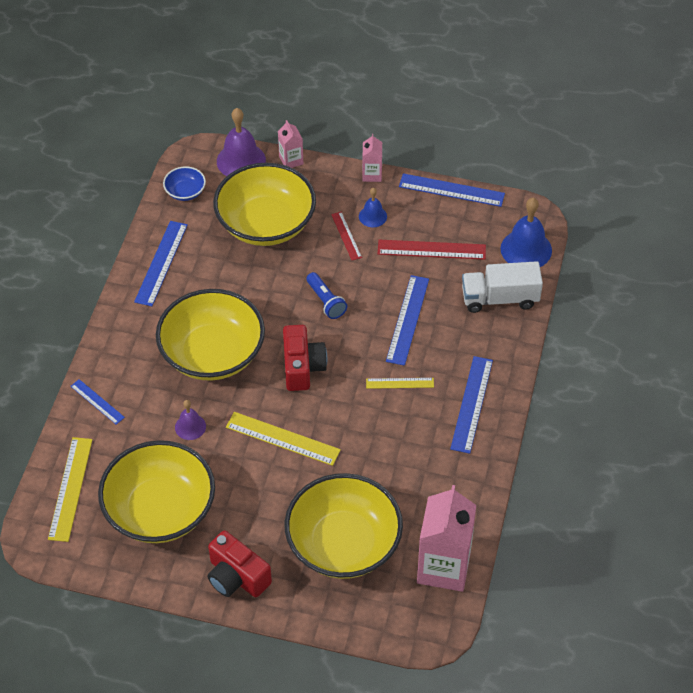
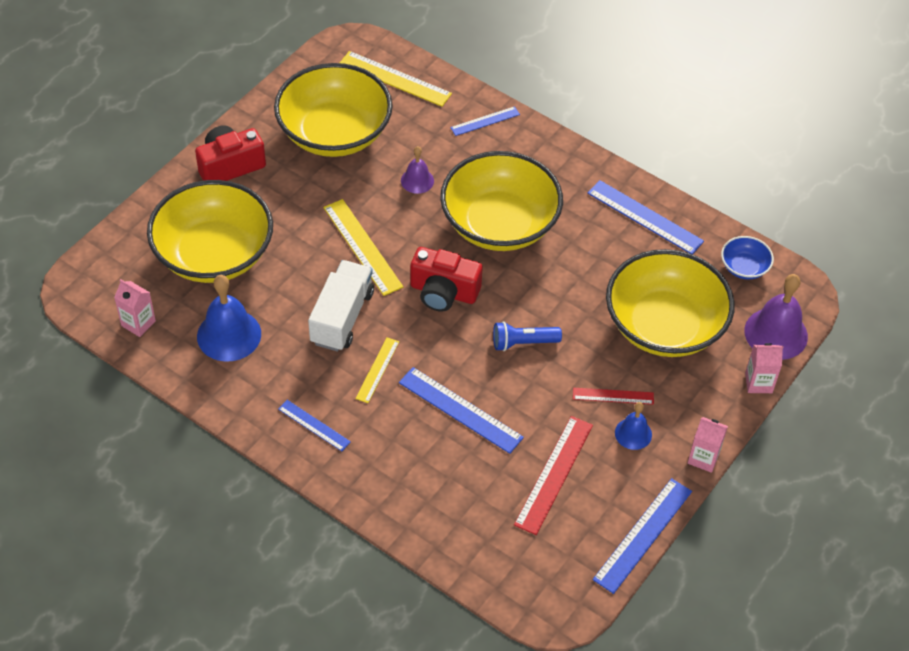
camera: 110 degrees right, 0 degrees up
yellow ruler [226,412,341,466] -> yellow ruler turned 75 degrees counterclockwise [323,199,403,296]
pink carton [417,485,476,592] -> pink carton [114,279,156,337], size x0.48
blue ruler [450,356,493,454] -> blue ruler [278,400,351,451], size x0.59
white truck [462,261,543,313] -> white truck moved to [308,260,374,351]
blue bell [500,198,552,267] -> blue bell moved to [197,275,261,362]

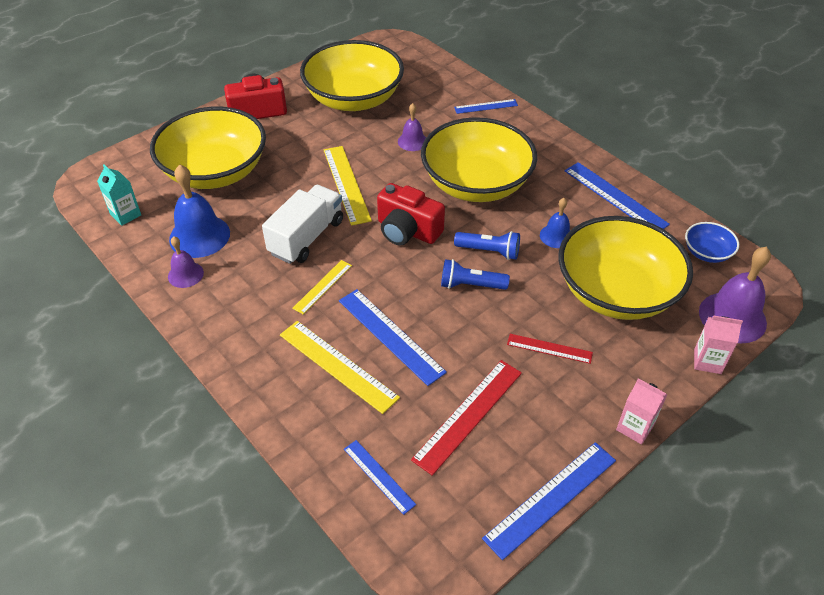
camera: 15 degrees right, 5 degrees down
pink carton [114,279,156,337] -> turquoise carton [97,164,141,226]
blue ruler [278,400,351,451] -> blue ruler moved to [344,440,416,515]
yellow ruler [340,51,452,107] -> yellow ruler moved to [280,321,400,414]
blue bell [615,402,652,450] -> blue bell moved to [540,198,570,248]
none -> purple bell [168,236,204,288]
none -> blue flashlight [454,231,520,260]

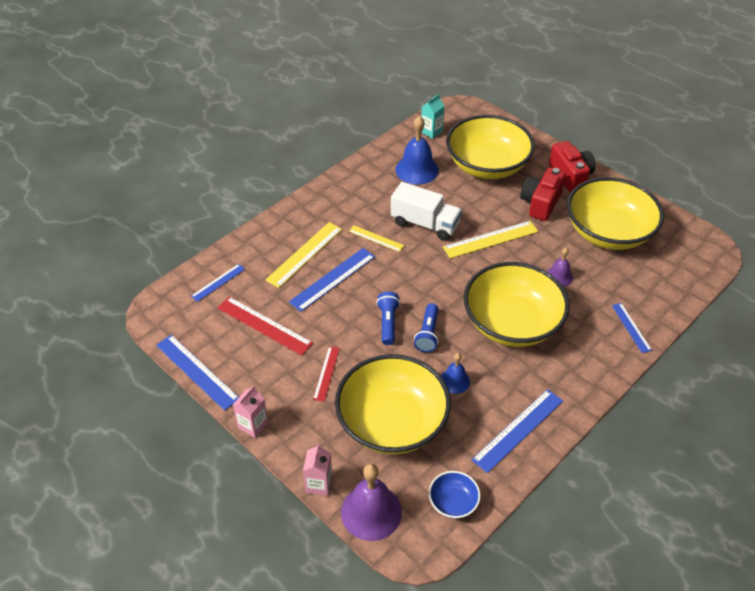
camera: 85 degrees right, 0 degrees up
purple bell [168,236,204,288] -> none
red camera [377,183,445,246] -> red camera moved to [520,167,566,221]

